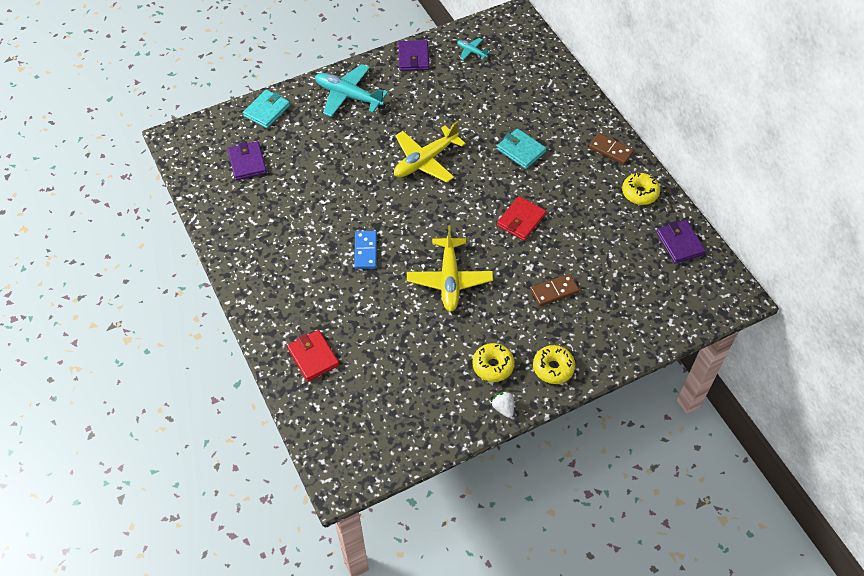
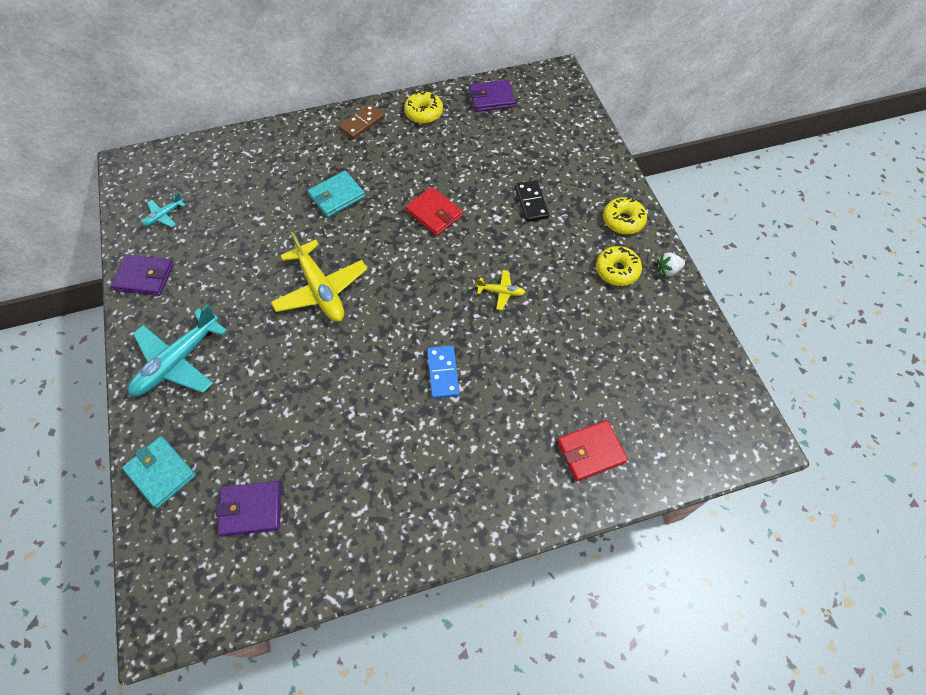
camera: 80 degrees left, 5 degrees up
blue domino [354,231,377,269] -> blue domino turned 75 degrees clockwise [427,345,459,399]
yellow plane [407,225,493,312] -> yellow plane [476,270,526,310], size x0.48
brown domino [530,274,580,306] -> black domino [515,180,549,222]

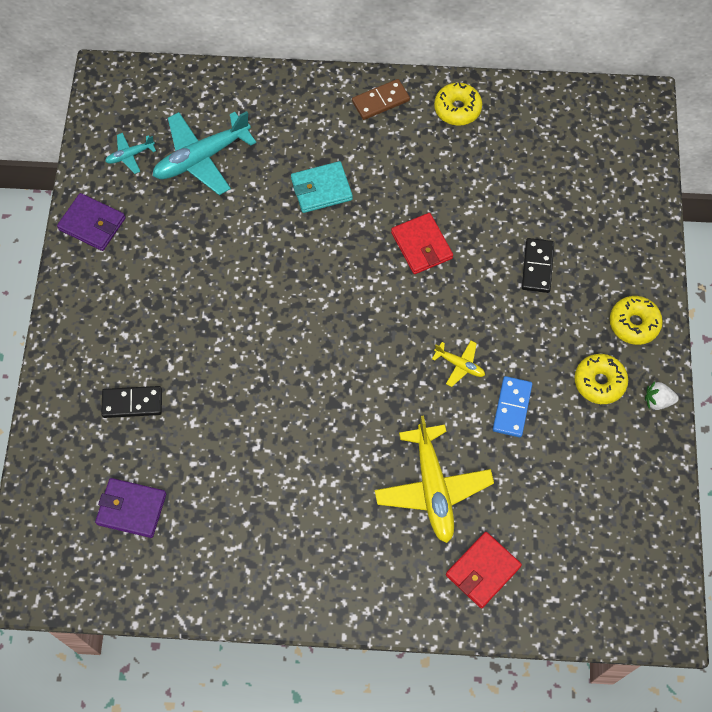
camera: 20 degrees right, 5 degrees up
turquoise wallet [122,436,196,508] -> none
turquoise plane [128,304,227,396] -> turquoise plane moved to [153,111,256,195]
yellow plane [271,232,367,322] -> yellow plane moved to [375,415,494,543]
blue domino [427,345,459,399] -> blue domino moved to [493,376,532,437]
purple wallet [470,80,516,112] -> none
red wallet [557,420,628,481] -> red wallet turned 45 degrees counterclockwise [446,532,522,608]
none -> black domino [101,386,162,418]

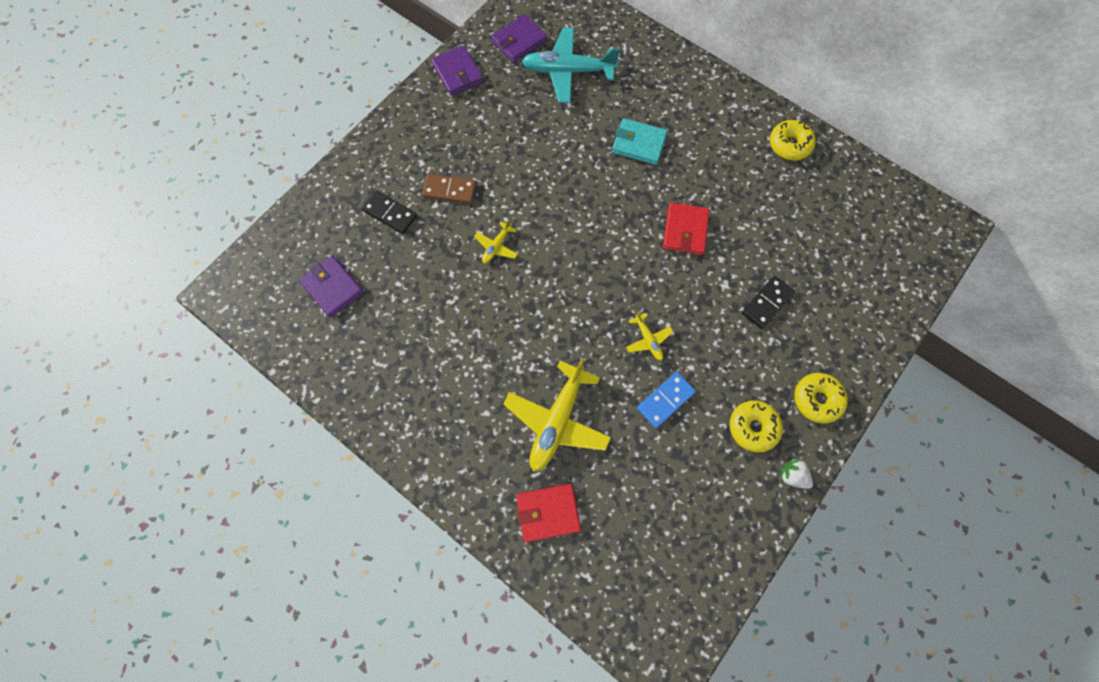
camera: 35 degrees right, 5 degrees up
turquoise plane [105,133,156,174] -> purple wallet [491,14,547,63]
brown domino [352,79,410,120] -> brown domino moved to [422,174,476,204]
none -> yellow plane [474,219,518,264]

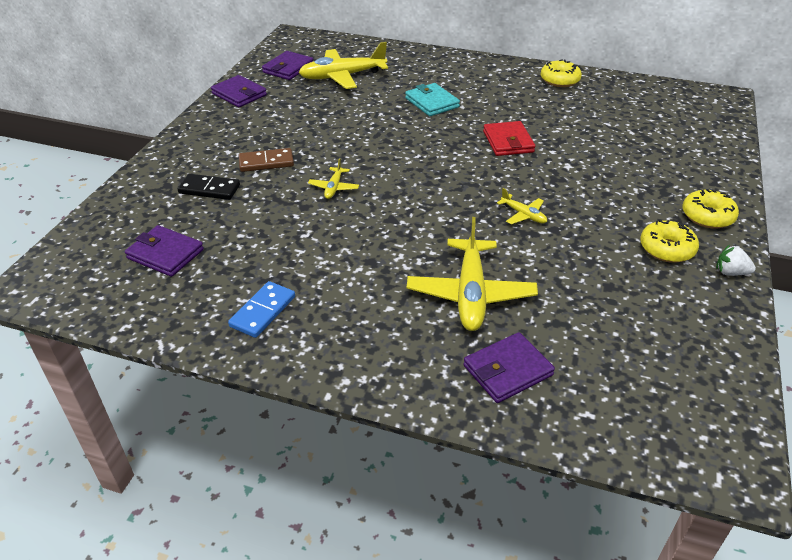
camera: 20 degrees left, 30 degrees down
red wallet [516,484,581,542] -> purple wallet [463,332,555,403]
turquoise plane [521,27,620,103] -> yellow plane [299,42,388,89]
turquoise wallet [612,118,668,165] -> turquoise wallet turned 60 degrees clockwise [405,83,460,116]
blue domino [637,372,696,428] -> blue domino moved to [228,281,295,338]
black domino [742,276,795,329] -> none

